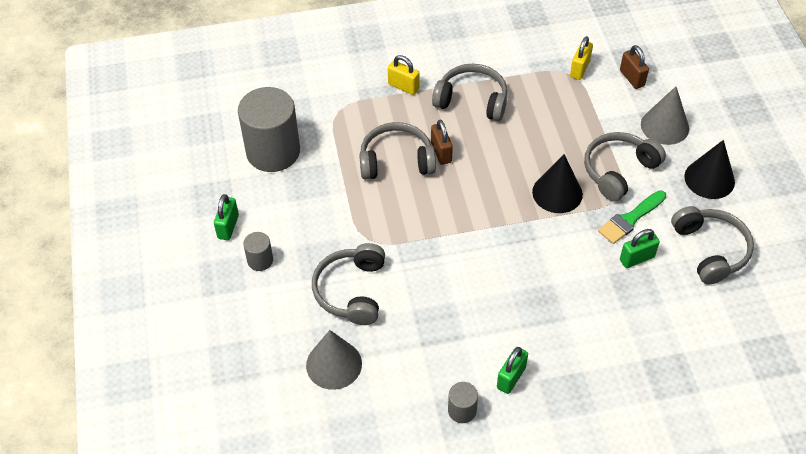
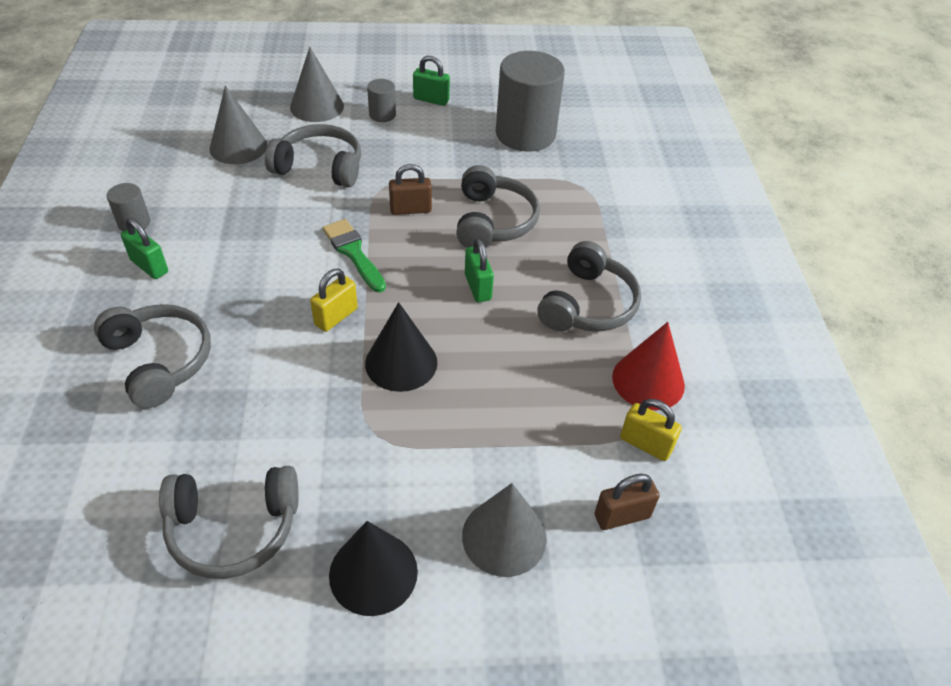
camera: 95 degrees right, 5 degrees down
yellow padlock [388,55,419,95] -> yellow padlock moved to [310,269,358,332]
brown padlock [431,120,453,165] -> brown padlock moved to [389,164,432,215]
grey headphones [584,132,666,201] -> grey headphones moved to [94,304,211,408]
green brush [598,190,666,244] -> green brush moved to [322,219,386,292]
green padlock [620,229,660,268] -> green padlock moved to [465,238,494,302]
none -> grey cone [290,47,344,122]
none -> red cone [612,322,685,410]

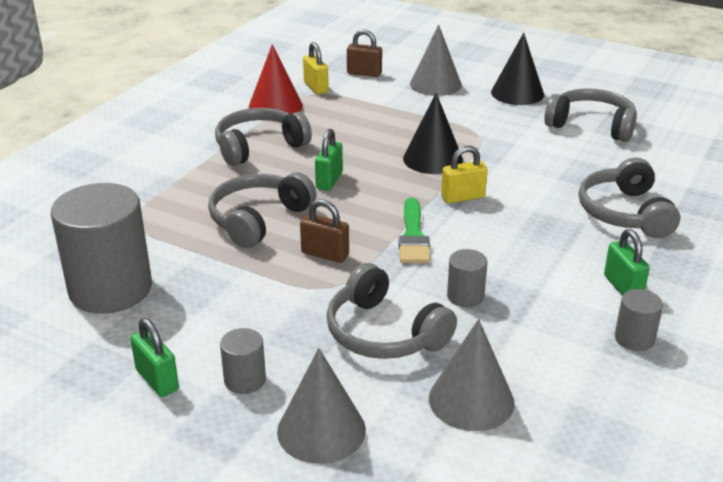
camera: 145 degrees left, 15 degrees down
none -> grey cylinder [447,249,487,307]

